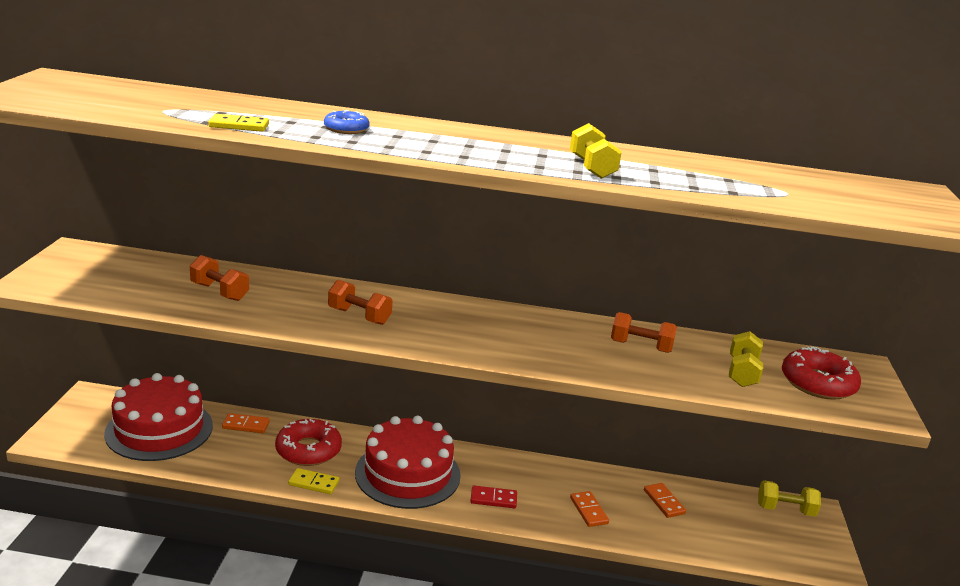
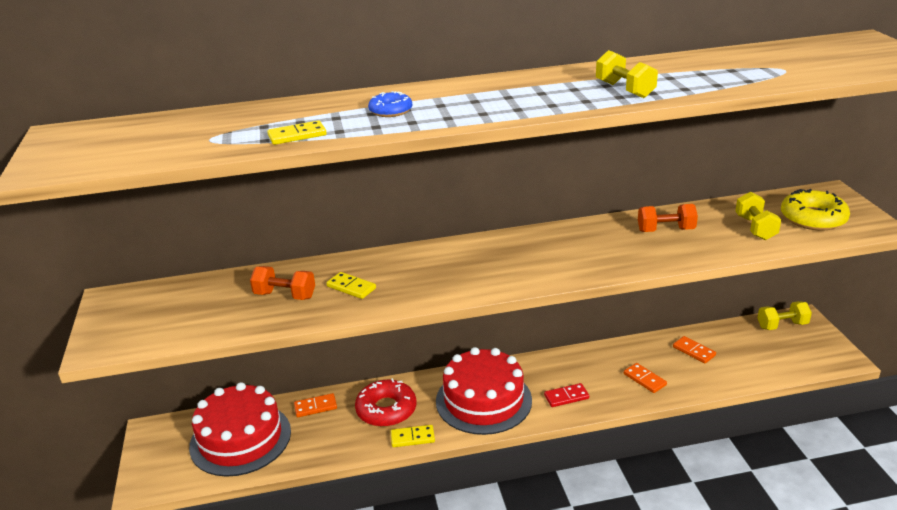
camera: 15 degrees left, 5 degrees up
orange dumbbell [328,280,393,325] -> none
red donut [782,346,861,400] -> yellow donut [781,189,850,231]
none -> yellow domino [327,272,376,299]

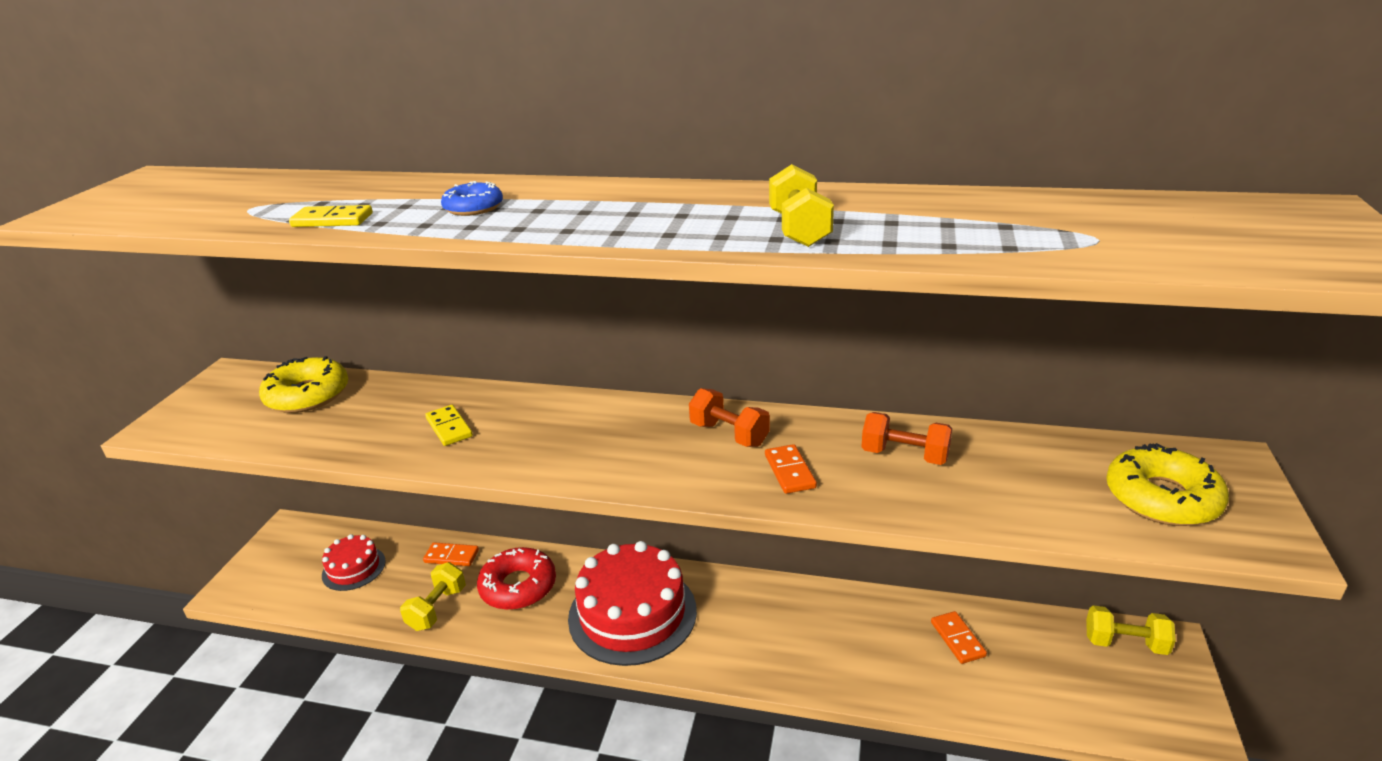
camera: 25 degrees right, 0 degrees up
red cake [189,382,291,477] -> red cake [322,534,386,591], size x0.52
orange dumbbell [250,266,315,300] -> orange dumbbell moved to [689,388,770,447]
yellow domino [390,425,435,447] -> none
red domino [544,383,589,407] -> none
orange domino [624,363,667,393] -> orange domino moved to [765,444,817,494]
yellow dumbbell [735,192,781,240] -> yellow dumbbell moved to [400,562,466,631]
none -> yellow donut [259,356,348,413]

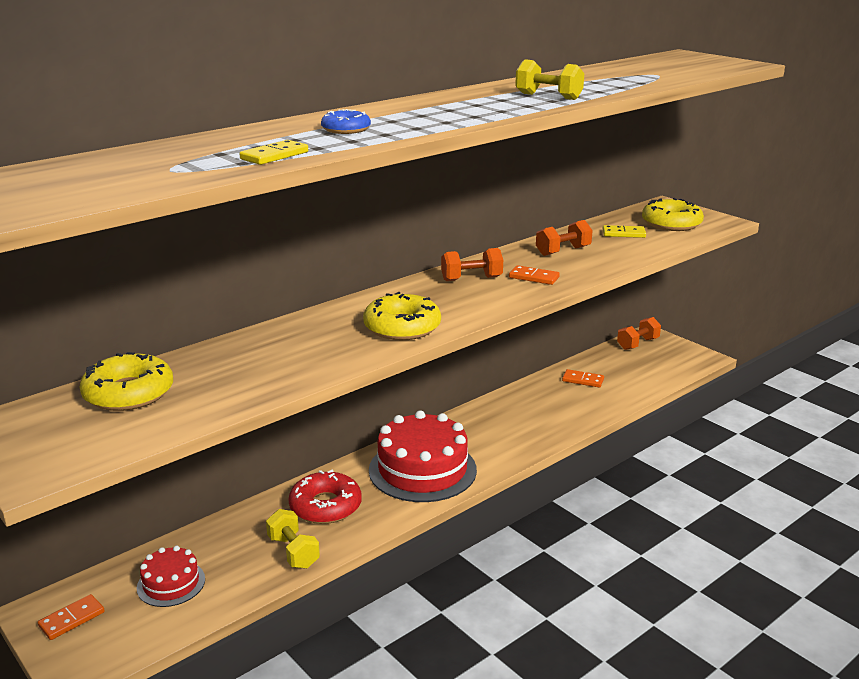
camera: 55 degrees left, 5 degrees down
orange domino [423,542,479,566] -> orange domino moved to [38,594,105,640]
yellow domino [425,405,473,446] -> yellow domino moved to [603,225,646,238]
yellow dumbbell [1086,605,1176,655] -> orange dumbbell [617,317,661,350]
none -> yellow donut [363,292,441,340]

